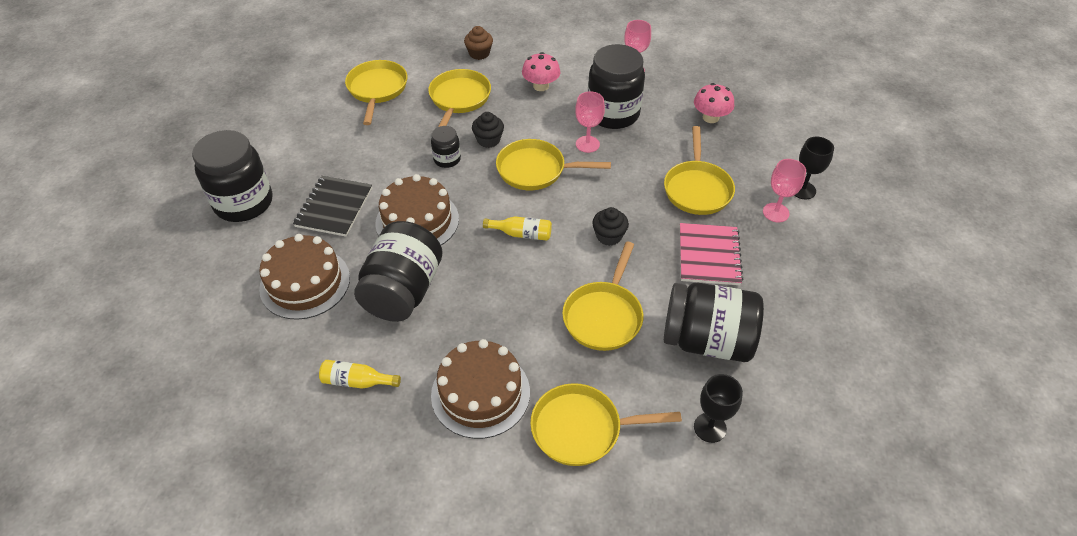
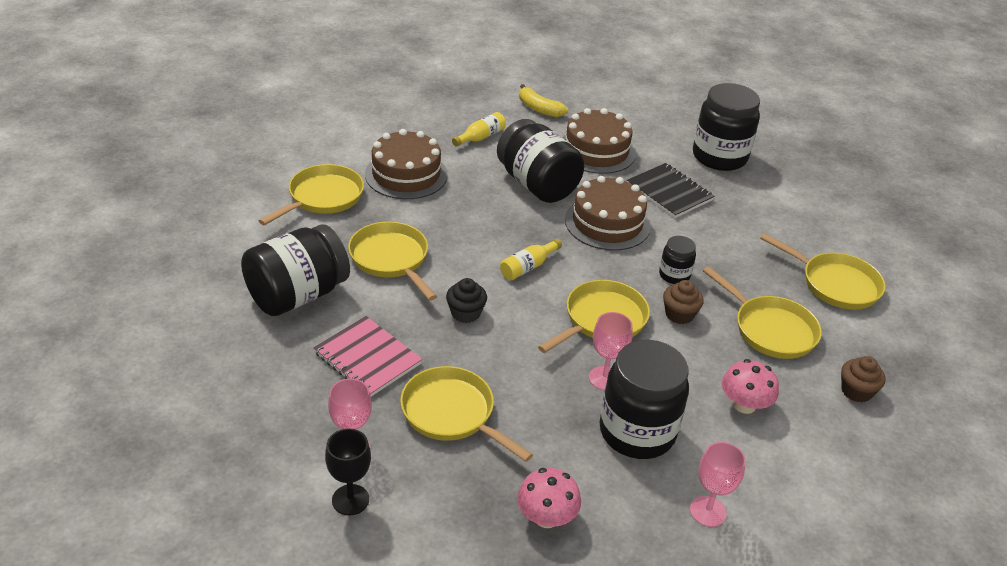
camera: 125 degrees right, 10 degrees down
black cupcake [472,112,504,148] -> brown cupcake [663,280,704,324]
black goblet [694,374,743,443] -> none
none -> yellow banana [519,84,568,117]

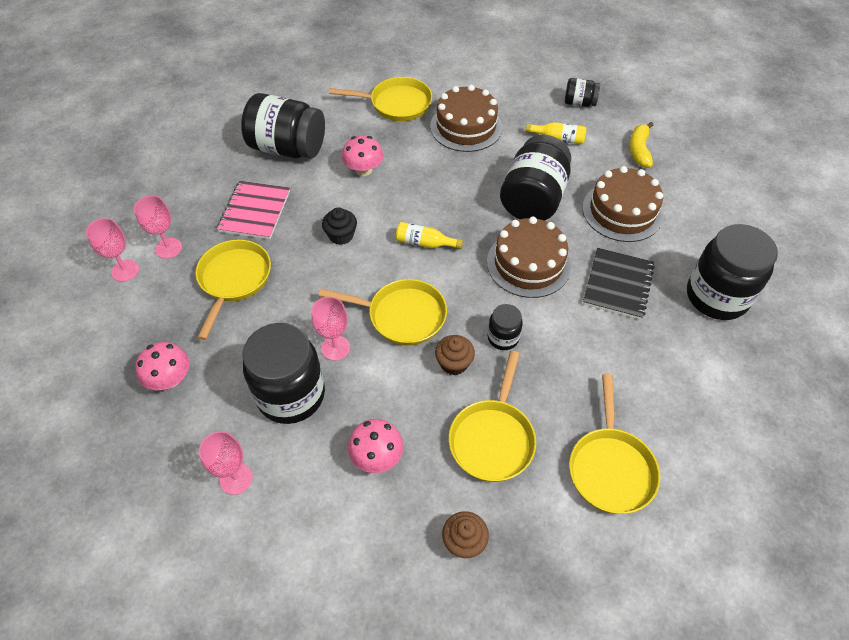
camera: 60 degrees right, 15 degrees up
black goblet [325,428,371,515] -> pink goblet [86,218,139,282]
yellow pan [348,222,437,301] -> pink mushroom [342,136,383,176]
none -> black jar [565,78,600,107]

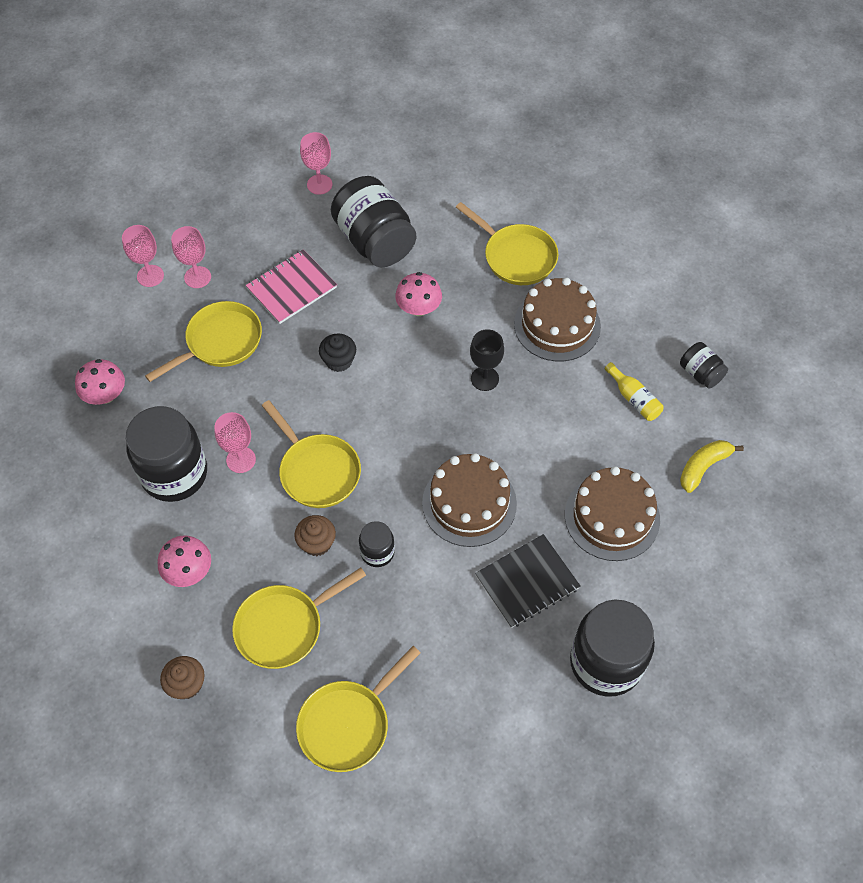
camera: 40 degrees right, 5 degrees up
pink goblet [199,431,253,495] -> pink goblet moved to [300,132,332,195]
yellow bottle [396,222,463,249] -> none
black jar [500,135,571,221] -> none
none -> black goblet [470,329,504,391]

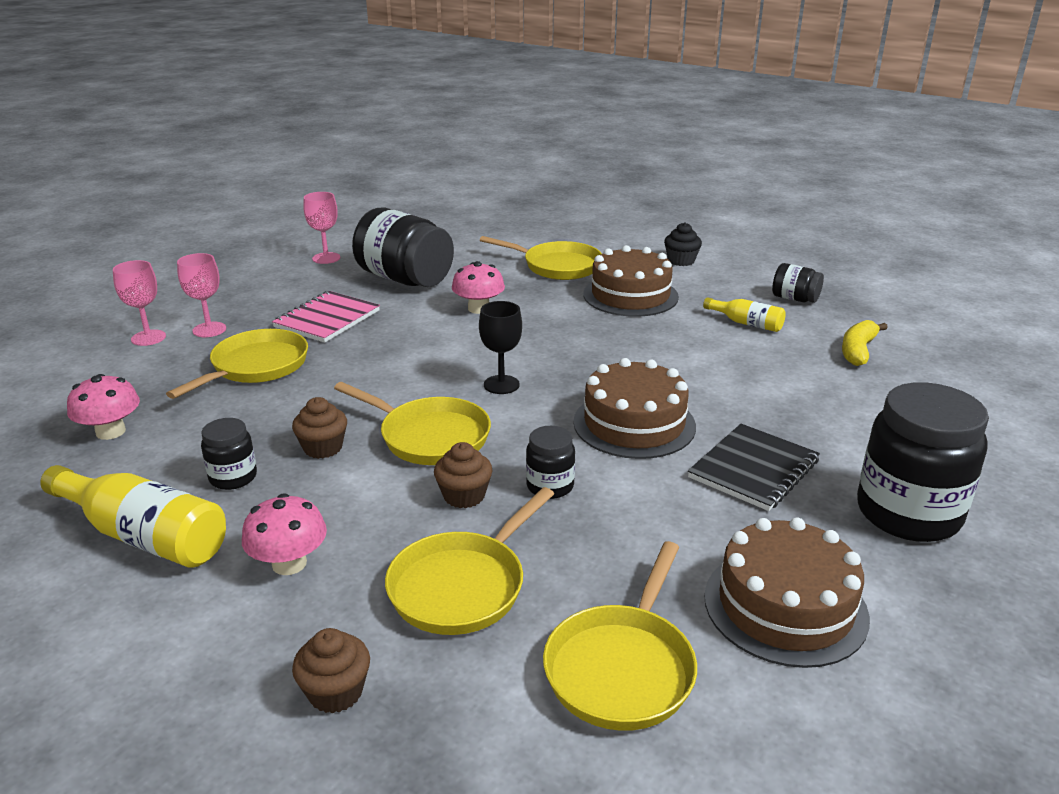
camera: 20 degrees left, 30 degrees down
black jar [126,406,207,502] -> black jar [201,418,257,490], size x0.49
pink goblet [214,412,256,473] -> brown cupcake [292,397,347,459]
black cupcake [319,334,356,372] -> black cupcake moved to [664,222,702,266]
black goblet [470,329,504,391] -> black goblet moved to [479,301,522,394]
brown cake [565,466,660,561] -> brown cake moved to [704,517,870,668]
none -> yellow bottle [40,465,226,568]

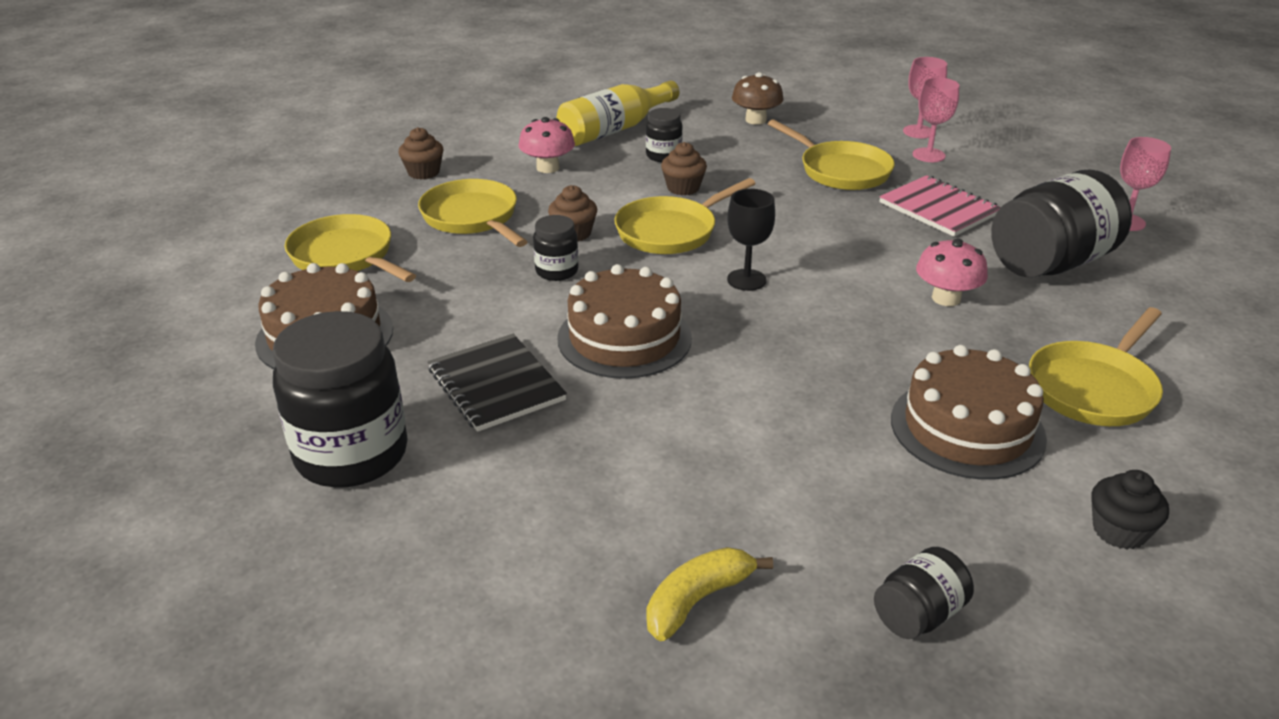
camera: 110 degrees right, 5 degrees up
pink mushroom [67,374,140,440] -> brown mushroom [732,72,783,125]
yellow bottle [703,297,786,332] -> none
yellow banana [842,320,888,366] -> yellow banana turned 90 degrees counterclockwise [647,547,773,641]

